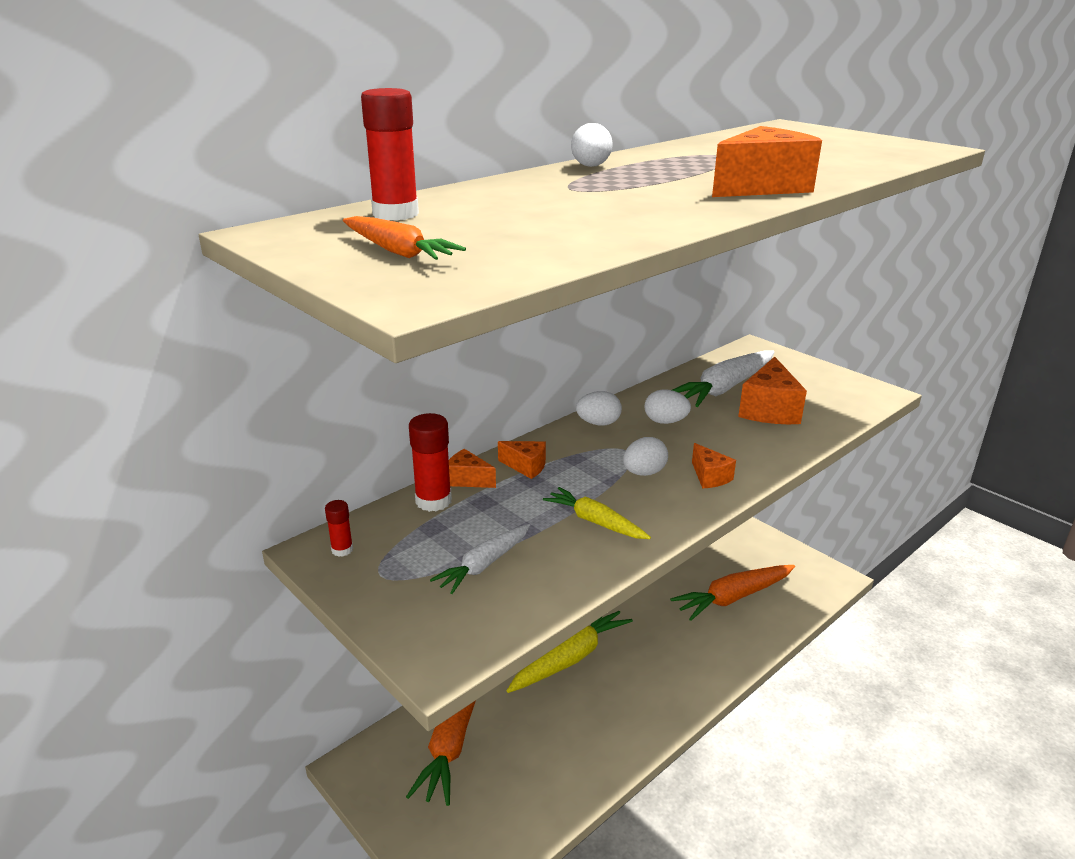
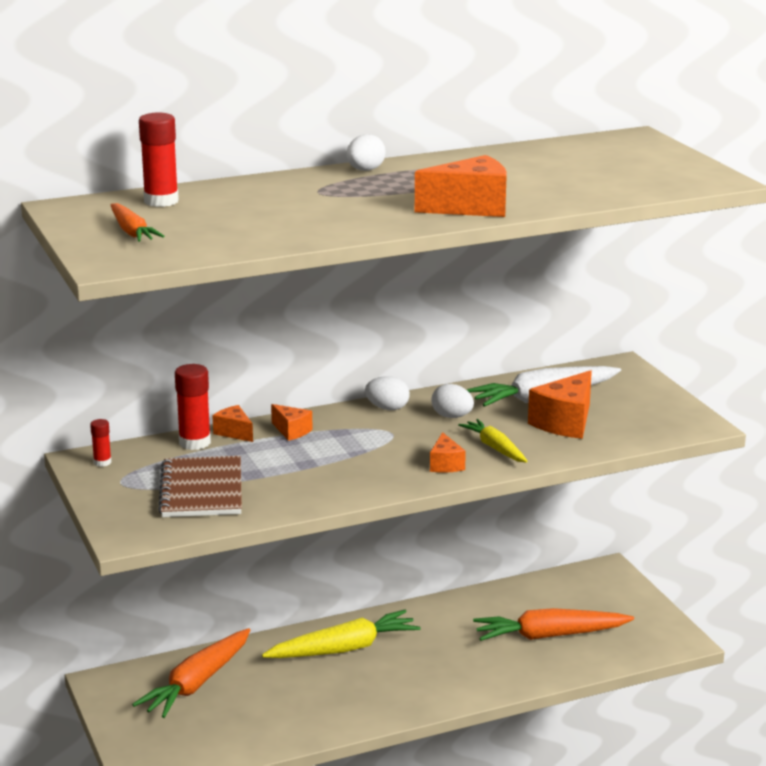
camera: 20 degrees right, 5 degrees down
white carrot [430,524,530,594] -> brown notebook [158,456,242,517]
yellow carrot [543,487,651,539] -> yellow carrot moved to [458,419,528,463]
white egg [623,437,668,476] -> none

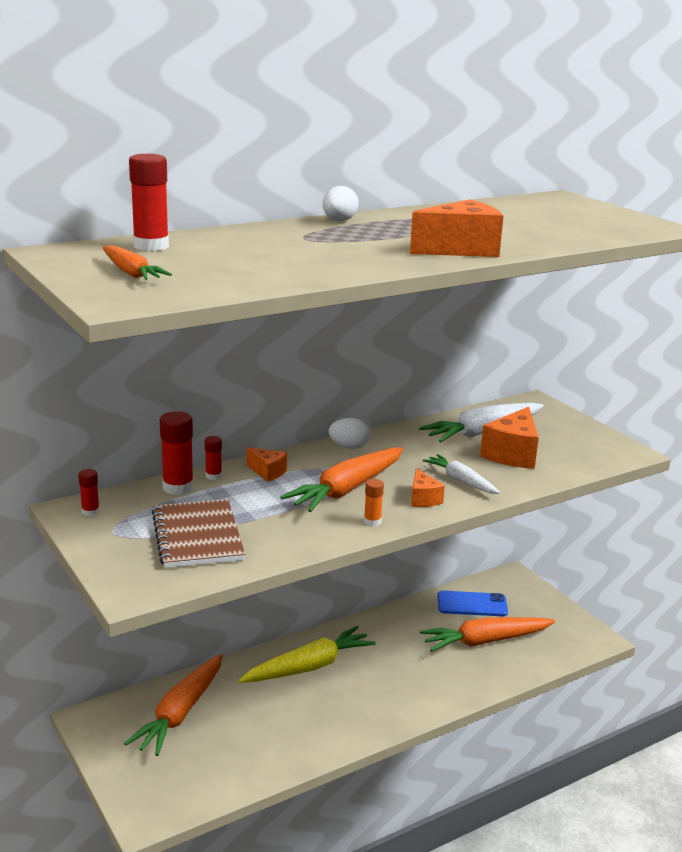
camera: 10 degrees left, 0 degrees up
orange cheese [212,405,253,442] -> red glue stick [205,436,222,480]
white egg [431,384,474,418] -> none
yellow carrot [458,419,528,463] -> white carrot [423,454,501,494]
none -> orange carrot [280,447,404,512]
none -> orange glue stick [364,479,384,526]
none -> blue phone [437,591,508,616]

